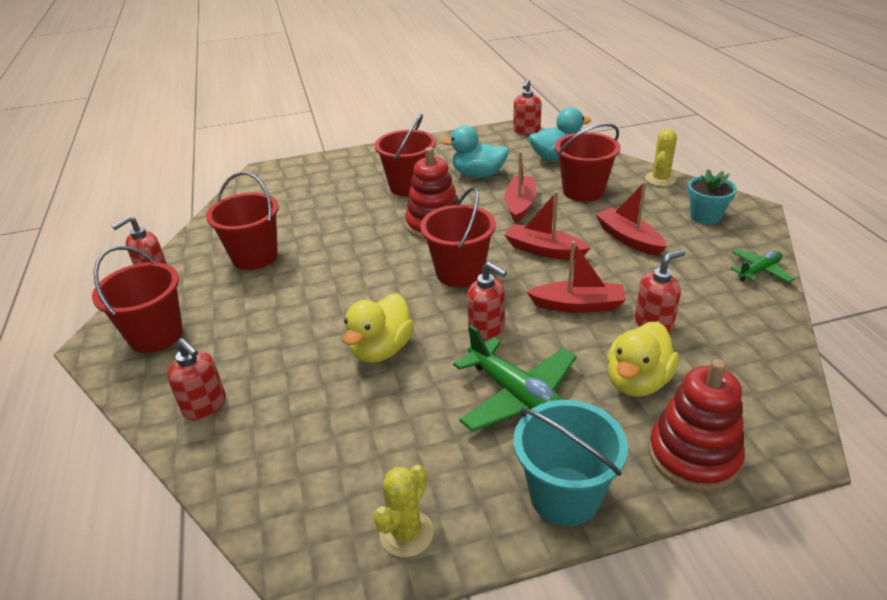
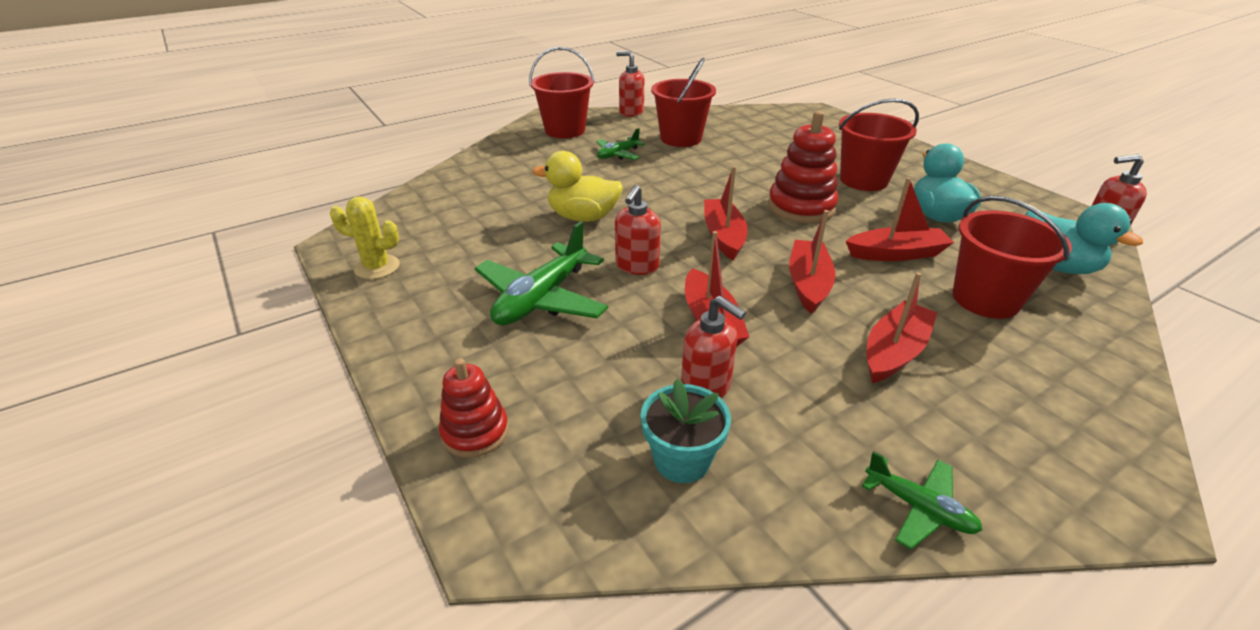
camera: 70 degrees right, 0 degrees up
red soap dispenser [167,338,226,420] -> none
red bucket [420,187,496,287] -> red boat [704,166,748,260]
turquoise bucket [514,400,628,526] -> none
yellow duck [607,322,679,397] -> none
yellow cactus [645,128,677,186] -> none
red stacking toy [648,359,745,492] -> red stacking toy [439,358,509,458], size x0.63
turquoise flower pot [688,169,737,225] -> turquoise flower pot moved to [641,379,731,483]
none -> green plane [596,128,645,160]

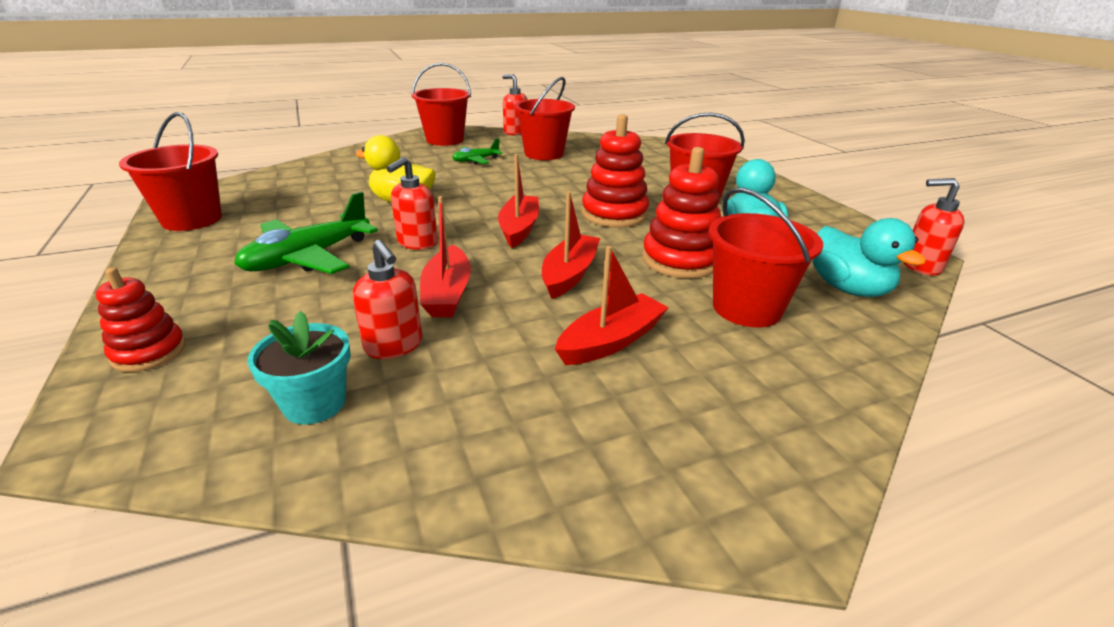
camera: 10 degrees right, 5 degrees down
yellow cactus [330,196,400,279] -> red bucket [119,112,222,231]
red boat [846,177,954,261] -> red stacking toy [642,147,721,278]
green plane [862,451,983,550] -> none

